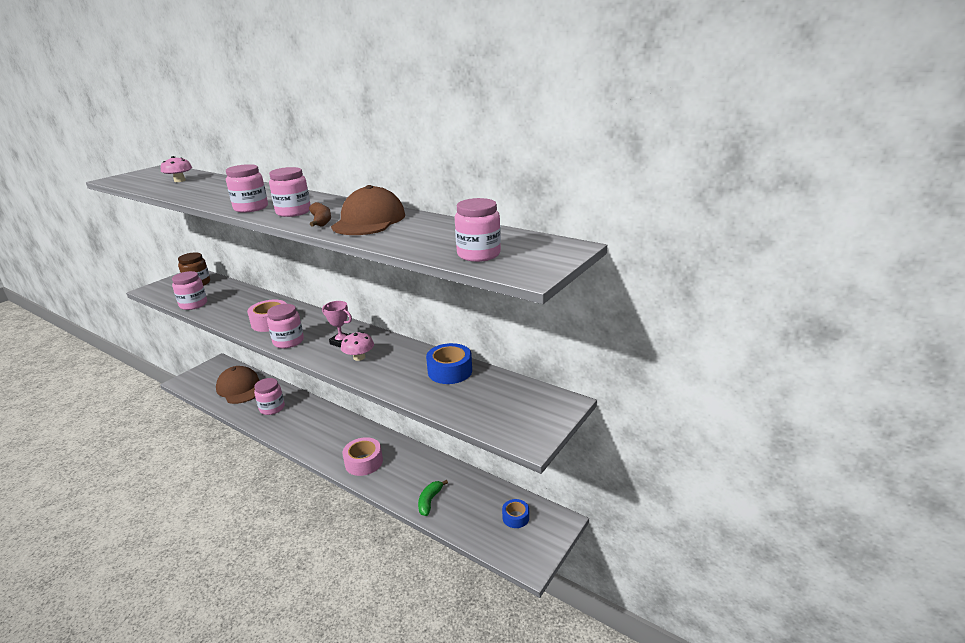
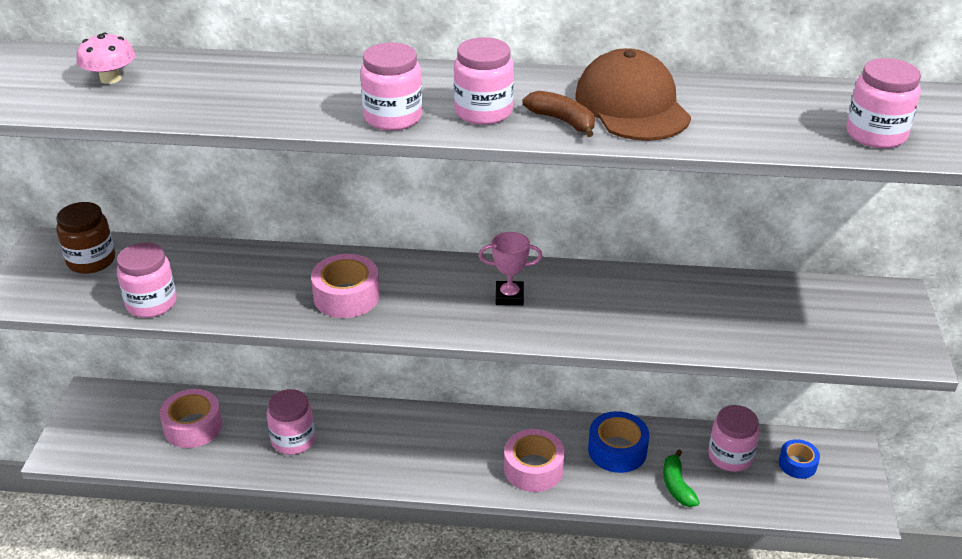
camera: 30 degrees left, 10 degrees up
brown cap [216,366,260,404] -> pink tape [160,389,223,448]
pink jar [267,304,304,348] -> pink jar moved to [708,405,760,472]
pink mushroom [341,332,374,361] -> none
blue tape [426,343,472,384] -> blue tape moved to [588,411,649,473]

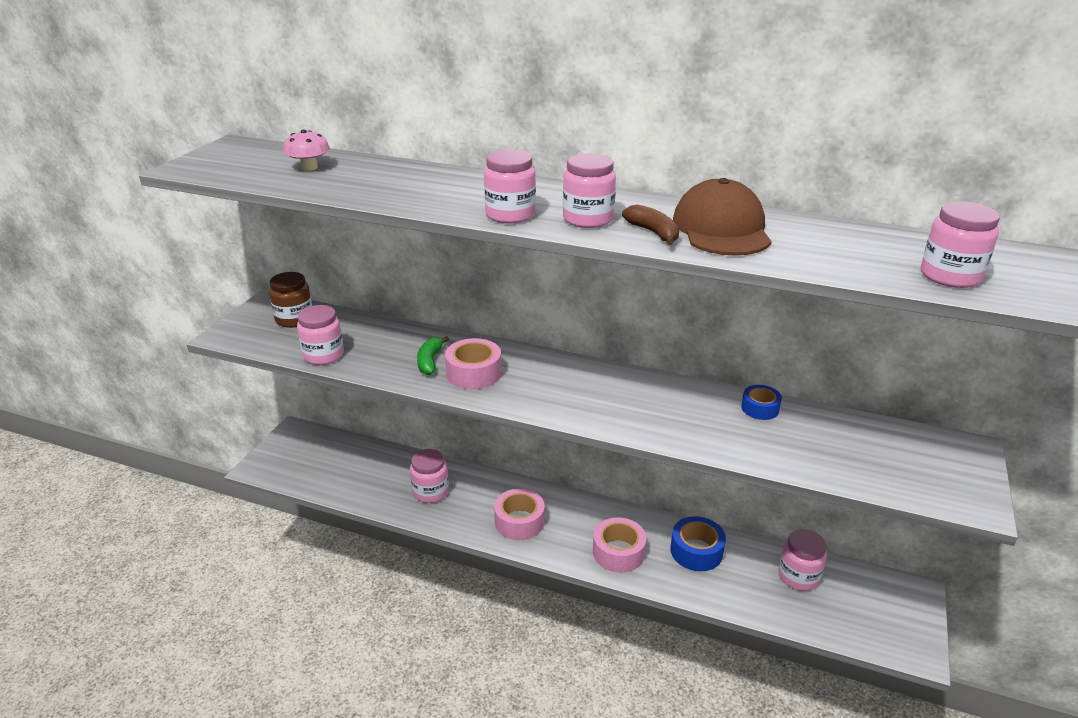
camera: 15 degrees right, 5 degrees down
pink tape [160,389,223,448] -> pink tape moved to [494,488,545,540]
pink trophy [479,232,542,306] -> none
green banana [663,449,700,507] -> green banana moved to [417,336,449,375]
blue tape [779,439,820,479] -> blue tape moved to [741,385,782,420]

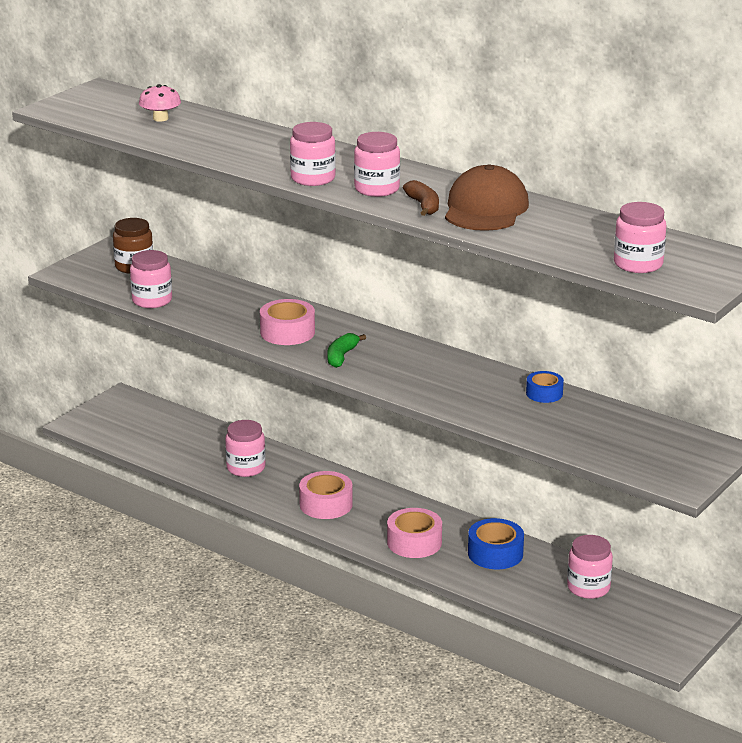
camera: 15 degrees right, 5 degrees down
green banana [417,336,449,375] -> green banana moved to [327,333,366,368]

